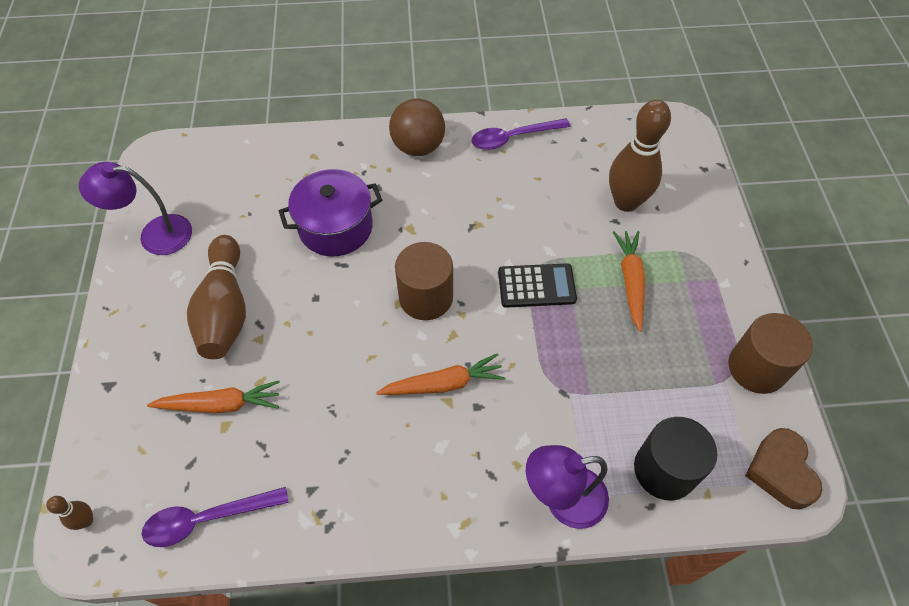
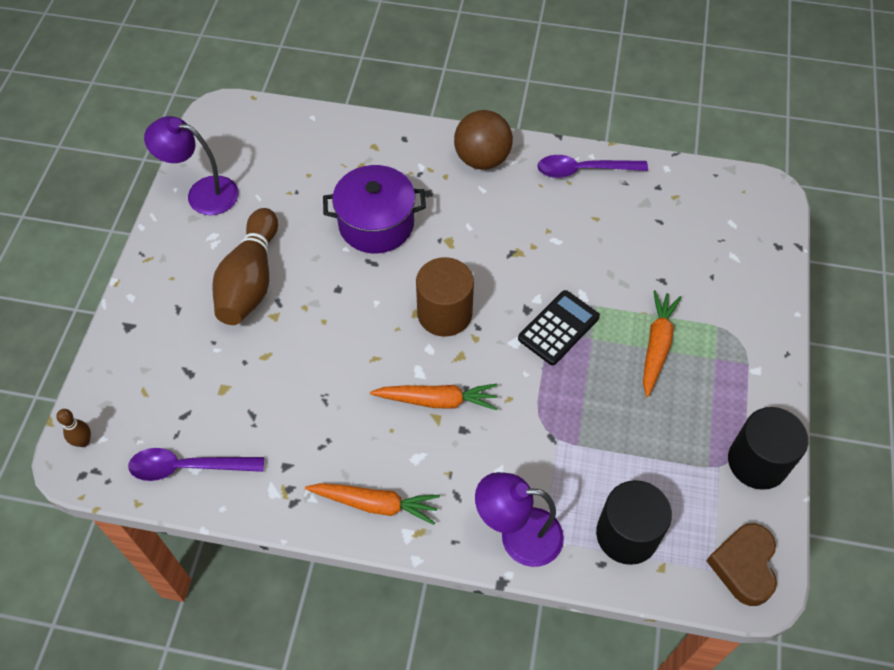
camera: 15 degrees right, 0 degrees up
orange carrot [147,381,280,413] -> orange carrot moved to [305,483,440,525]
black calculator [498,263,577,308] -> black calculator turned 60 degrees counterclockwise [518,290,600,365]
brown bowling pin [609,100,671,212] -> none
brown cylinder [728,313,813,394] -> black cylinder [728,407,808,490]

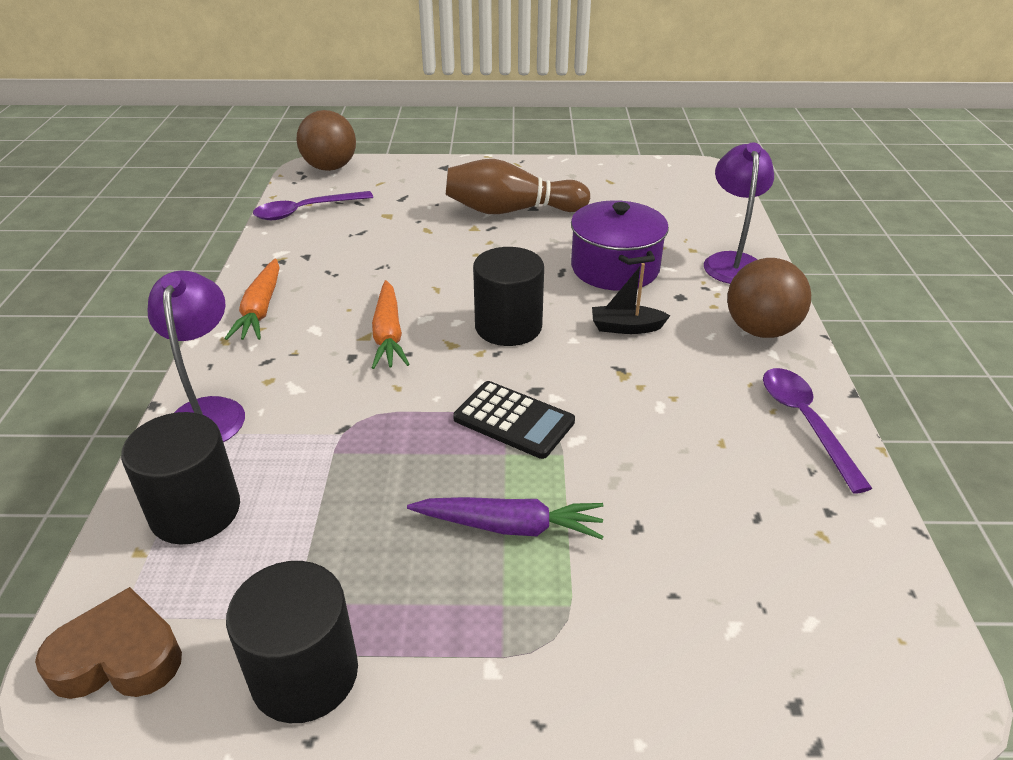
camera: 80 degrees right, 20 degrees down
brown bowling pin [56,409,91,447] -> brown ball [296,110,356,171]
purple spoon [128,448,264,481] -> purple spoon turned 105 degrees counterclockwise [253,191,373,220]
purple lamp [144,116,239,215] -> purple lamp moved to [704,142,774,284]
brown cylinder [416,257,474,337] -> black cylinder [473,247,544,346]
orange carrot [643,290,682,397] -> purple carrot [407,497,604,539]
none -> black boat [592,263,671,334]

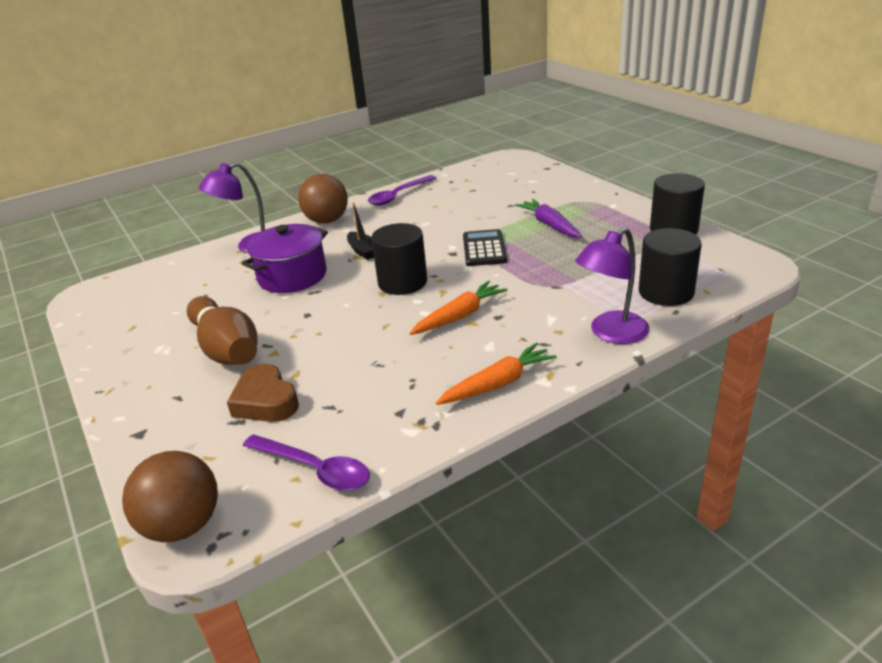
camera: 120 degrees left, 5 degrees down
brown heart [35,587,182,699] -> brown heart moved to [227,364,299,422]

